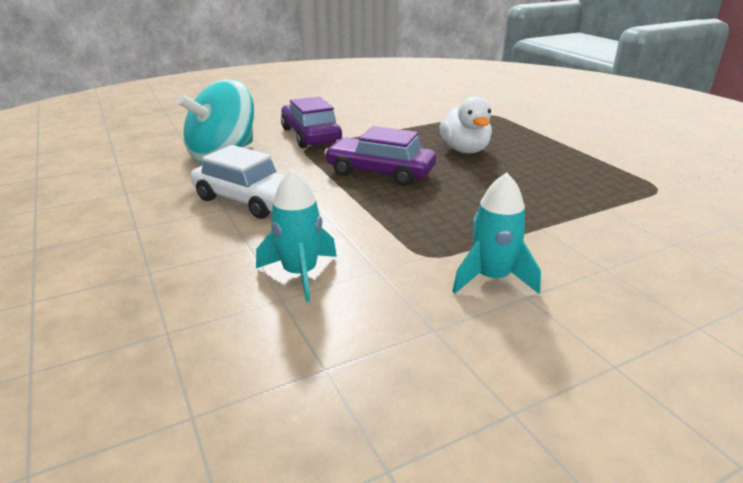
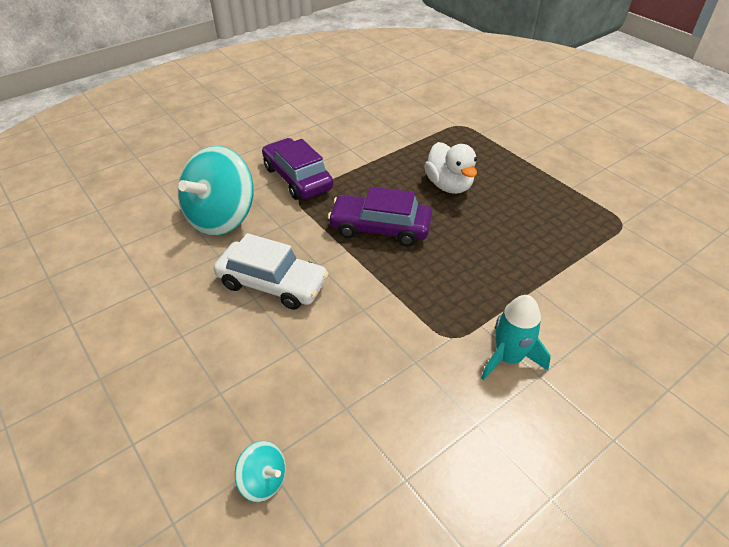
camera: 10 degrees left, 15 degrees up
turquoise rocket [256,169,337,302] -> none
none -> turquoise spinning top [235,441,286,502]

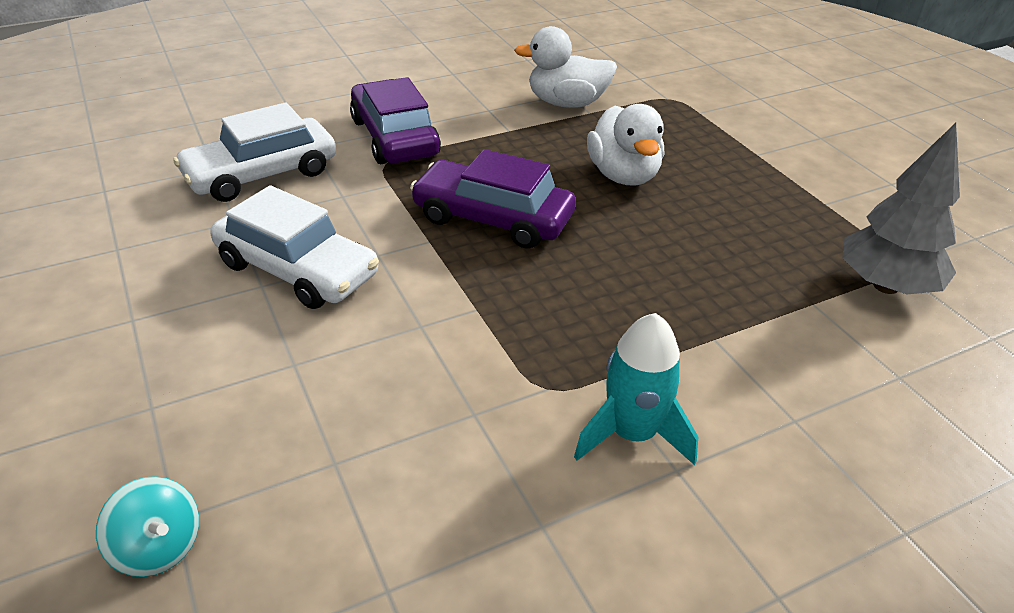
camera: 10 degrees right, 5 degrees down
turquoise spinning top [178,146,254,236] -> white car [173,102,336,202]
none -> white duck [514,26,617,108]
none -> grey tree [842,123,960,294]

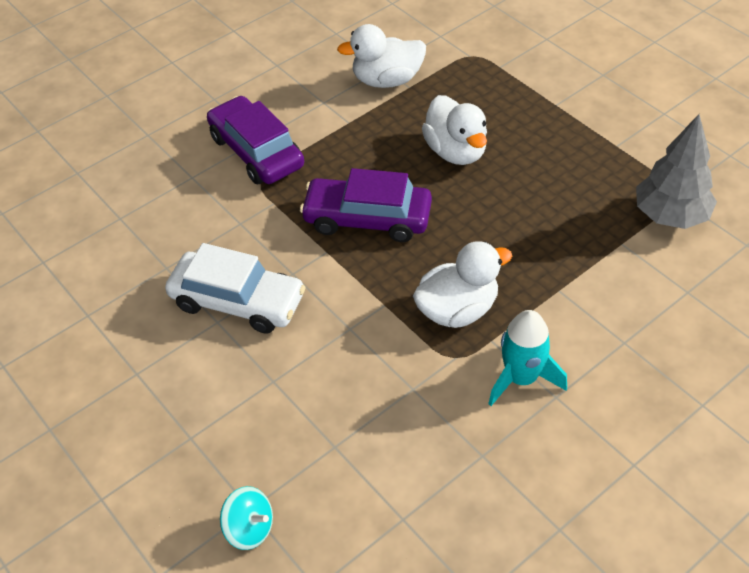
camera: 10 degrees left, 10 degrees up
white car [173,102,336,202] -> none
none -> white duck [413,241,512,328]

